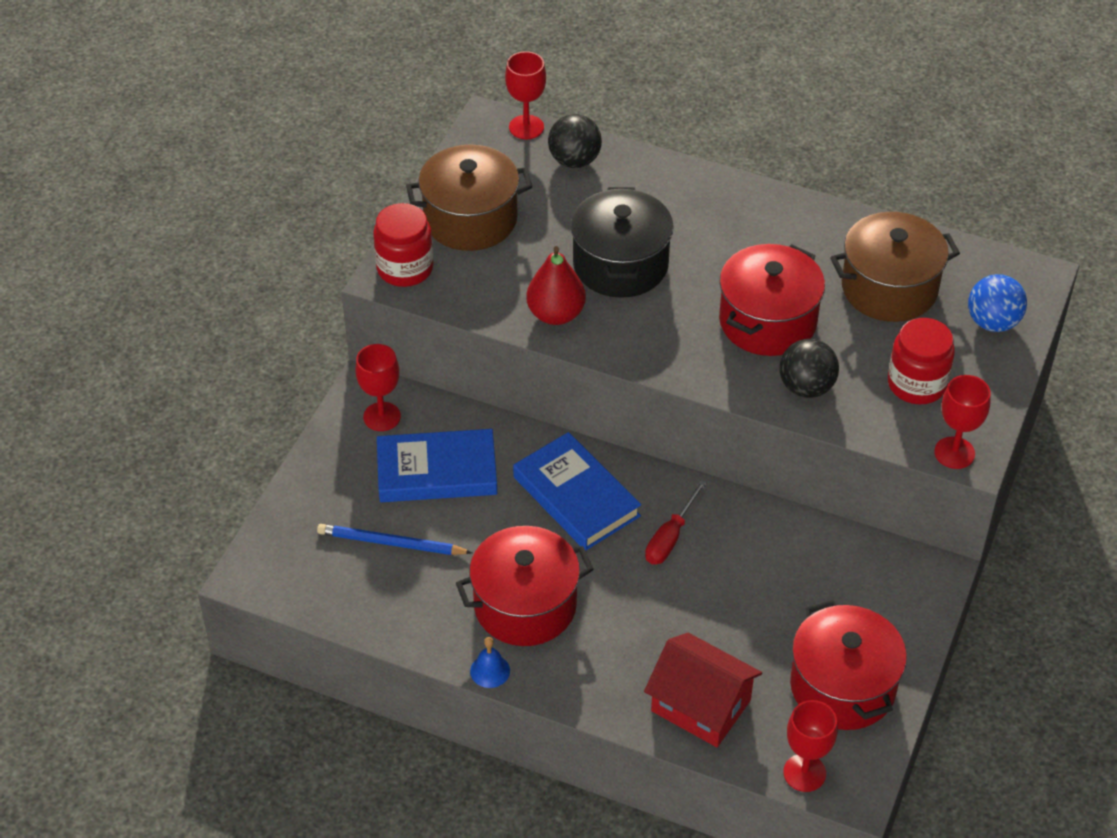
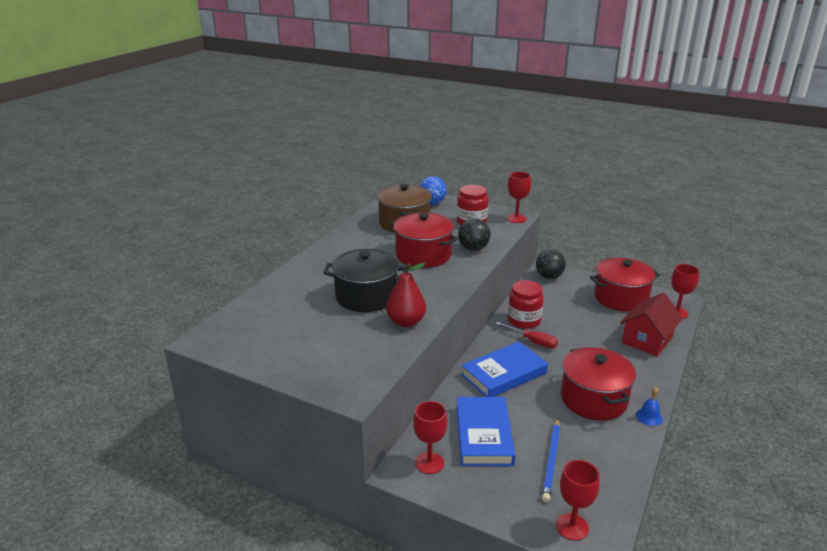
camera: 85 degrees left, 20 degrees down
red jar [373,203,433,287] -> red jar moved to [508,280,544,329]
brown pot [406,144,532,251] -> none
red goblet [505,51,546,139] -> red goblet moved to [556,460,600,541]
black ball [548,114,602,168] -> black ball moved to [536,249,566,279]

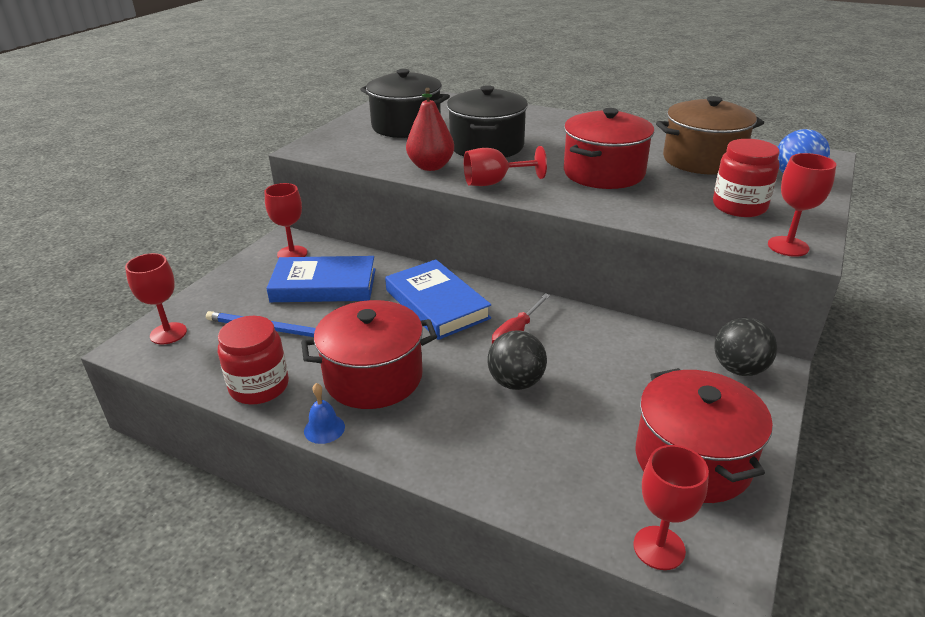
camera: 90 degrees right, 5 degrees up
black ball [458,218,491,251] -> black ball moved to [487,330,547,390]
red jar [508,280,544,329] -> red jar moved to [218,316,289,404]
red house [620,293,683,356] -> none
none -> black pot [360,69,450,138]
none -> red goblet [464,146,547,186]

